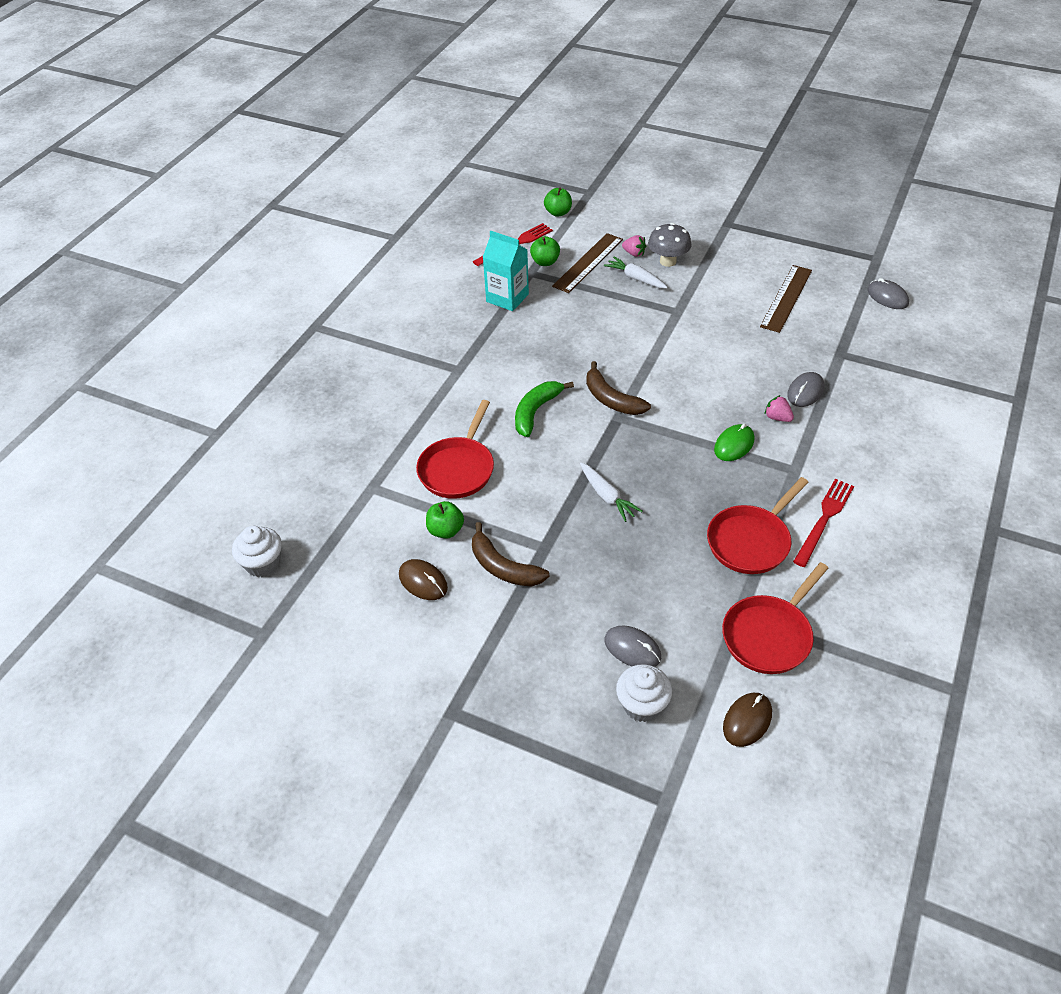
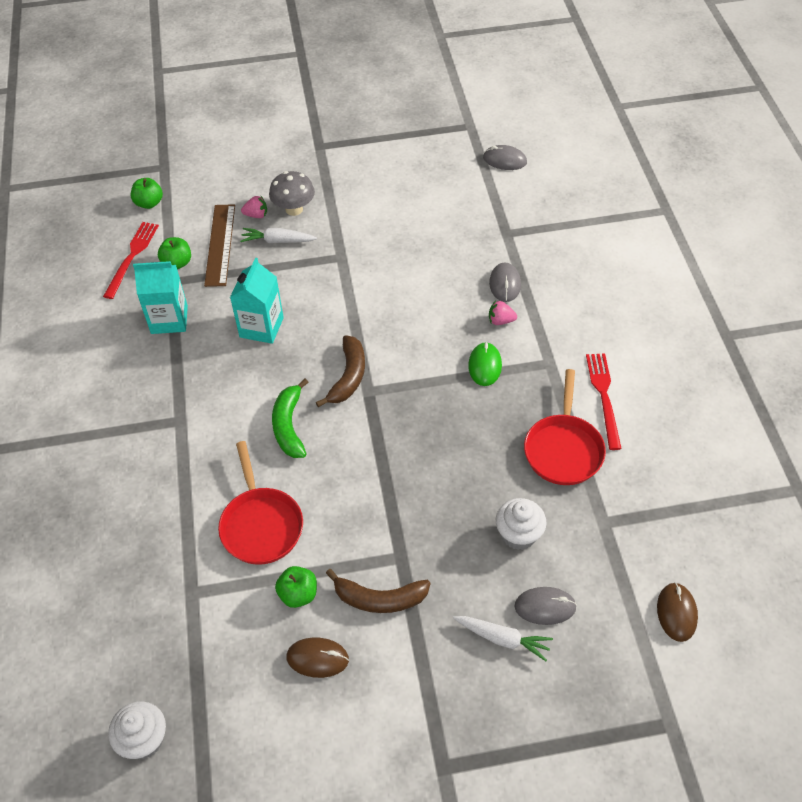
camera: 35 degrees left, 5 degrees up
white carrot [580,462,642,522] -> white carrot moved to [453,616,553,661]
brown banana [586,361,651,415] -> brown banana turned 90 degrees counterclockwise [316,335,365,407]
white cupcake [616,664,672,722] -> white cupcake moved to [496,498,547,550]
red pan [722,562,828,674] -> none
brown ruler [760,265,812,333] -> none
none -> turquoise carton [230,258,284,344]

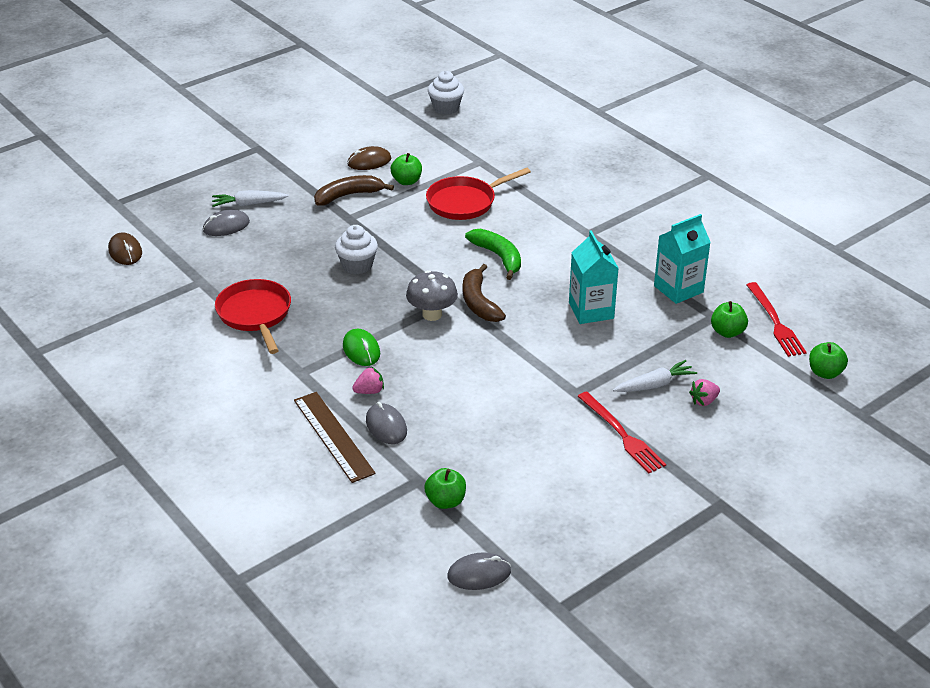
camera: 150 degrees right, 15 degrees down
brown ruler [204,204,235,287] -> brown ruler moved to [294,392,376,483]
red pan [218,441,303,565] -> red pan turned 75 degrees counterclockwise [426,168,531,220]
grey mushroom [269,171,315,216] -> grey mushroom moved to [406,270,458,321]
white cupcake [496,498,547,550] -> white cupcake moved to [335,225,378,274]
red fork [586,353,622,450] -> red fork moved to [577,392,666,473]
none -> green apple [424,468,466,509]

